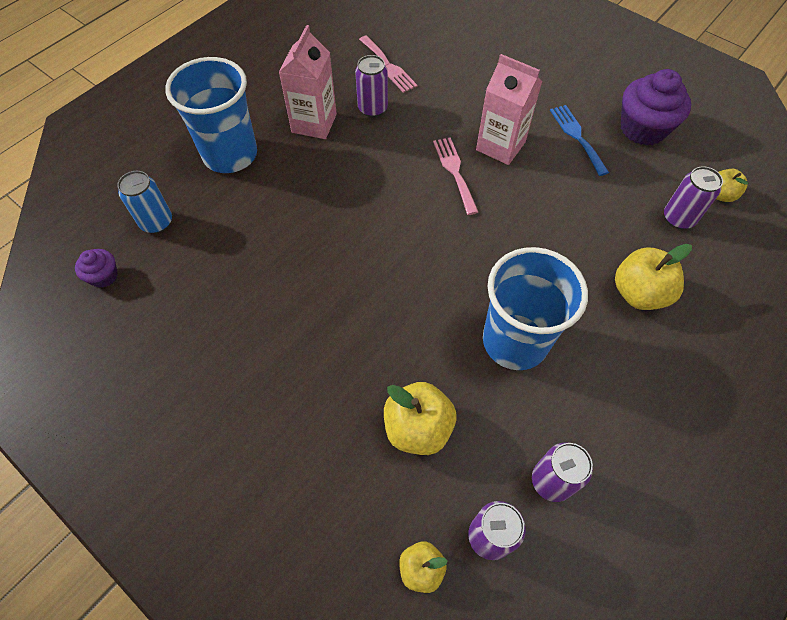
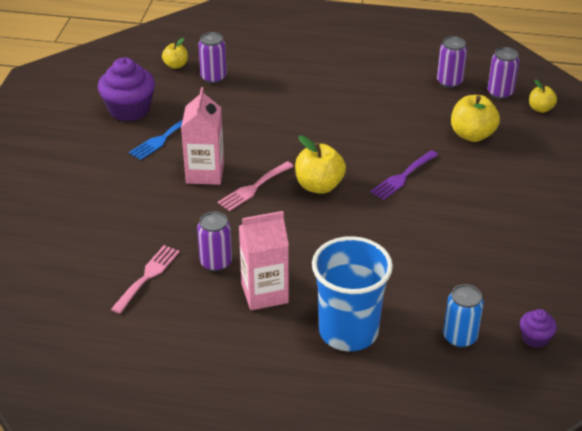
camera: 120 degrees left, 20 degrees down
blue cup [483,247,588,370] -> none
yellow apple [615,244,692,310] -> yellow apple moved to [295,136,346,194]
none -> purple fork [370,150,438,200]

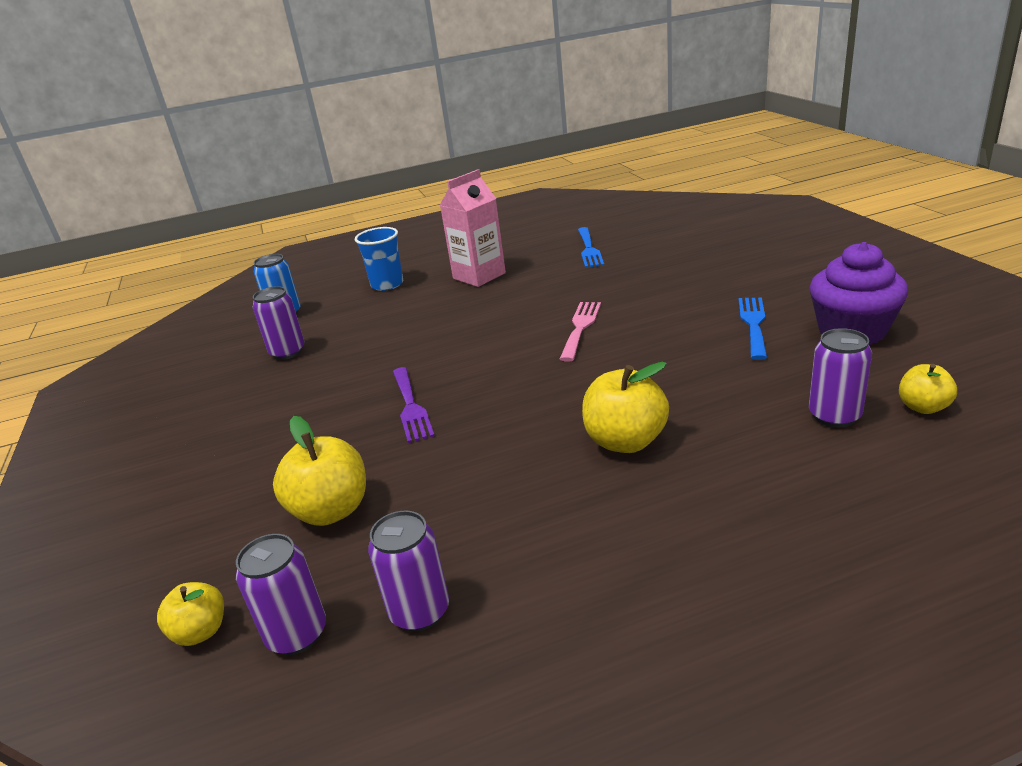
camera: 155 degrees right, 10 degrees down
pink fork [111,245,180,314] -> blue fork [578,227,604,268]
pink carton [181,87,224,185] -> none
purple can [197,212,232,272] -> purple can moved to [253,286,305,360]
yellow apple [295,136,346,194] -> yellow apple moved to [582,362,669,453]
blue cup [312,236,393,351] -> blue cup [355,227,403,291], size x0.60
purple fork [370,150,438,200] -> purple fork turned 150 degrees clockwise [393,367,434,443]
purple cupcake [520,309,557,348] -> none

